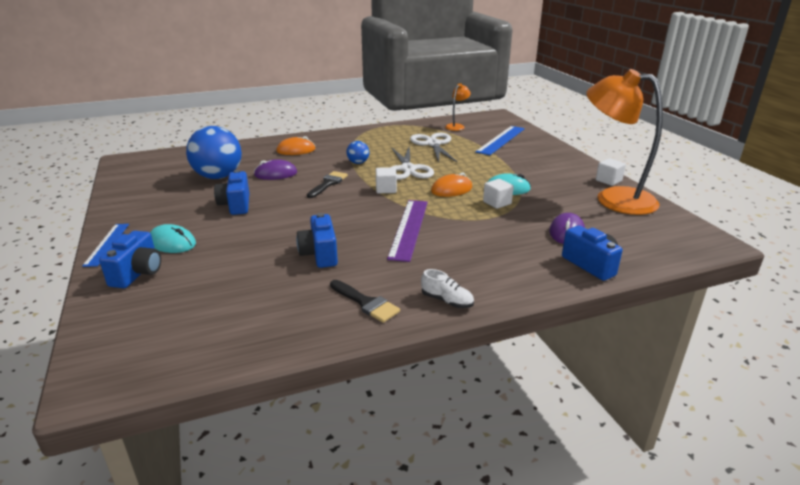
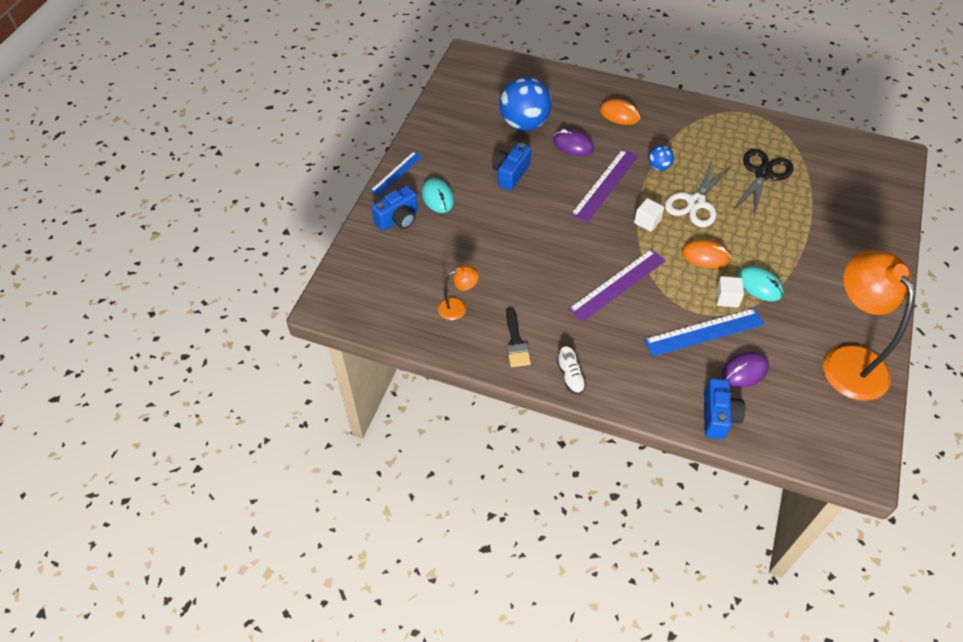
camera: 40 degrees right, 25 degrees up
blue camera [296,213,338,268] -> none
black brush [307,171,348,198] -> purple ruler [570,149,638,223]
white scissors [410,133,457,162] -> black scissors [733,149,793,217]
orange lamp [445,83,471,131] -> orange lamp moved to [438,265,479,320]
blue ruler [475,126,525,155] -> blue ruler moved to [644,308,764,357]
white cube [596,158,626,186] -> none

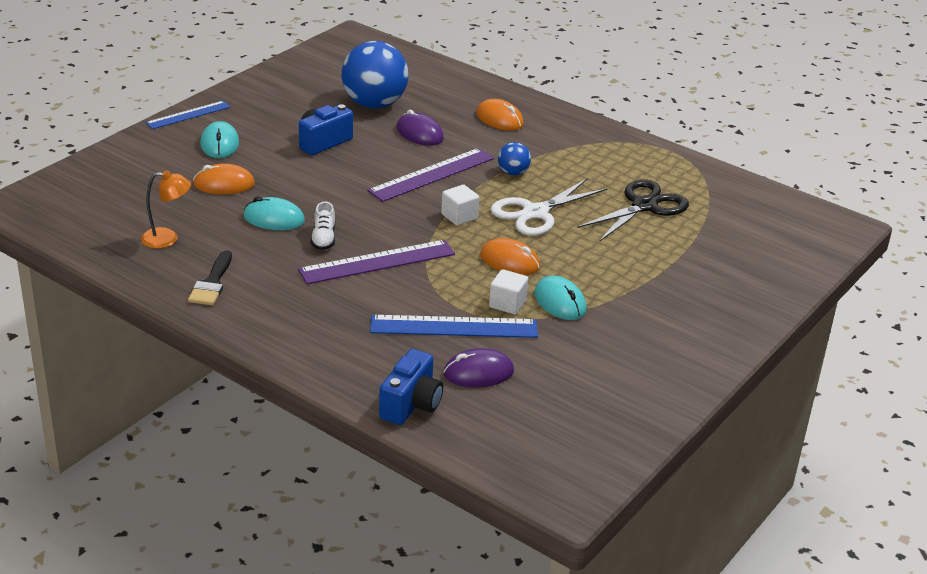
camera: 15 degrees right, 20 degrees down
blue camera [372,186,418,231] -> none
white shoe [557,346,586,394] -> white shoe moved to [311,202,335,250]
orange lamp [823,250,915,401] -> none
none -> orange mouse [193,163,255,194]
none -> turquoise mouse [244,197,305,230]

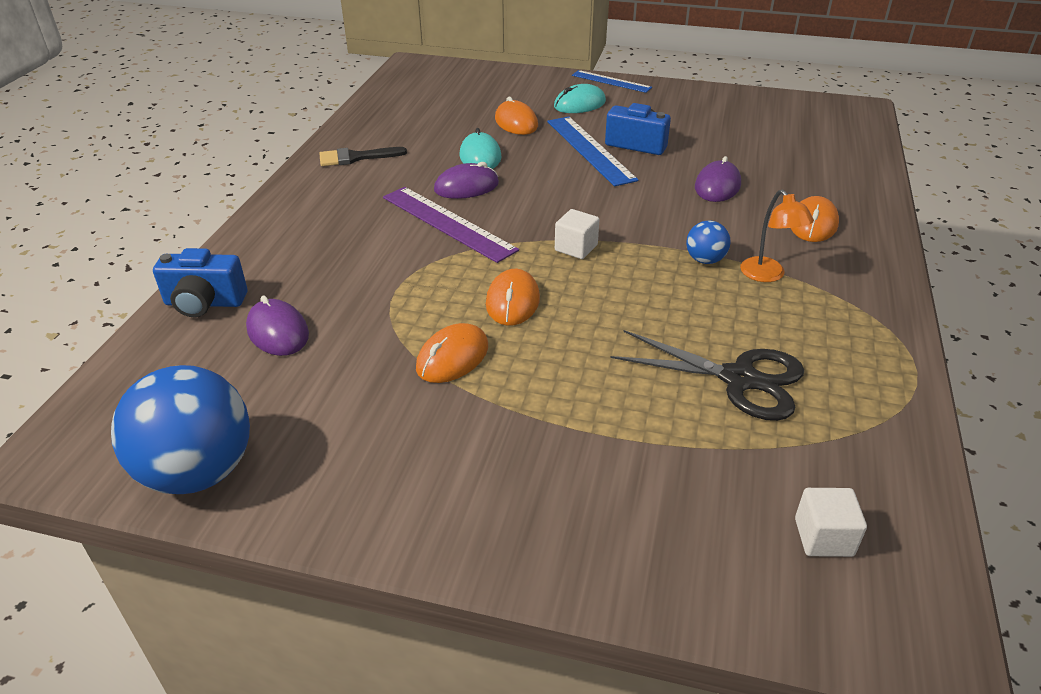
camera: 70 degrees right, 5 degrees up
orange lamp [141,171,191,248] -> orange lamp moved to [740,189,814,282]
white shoe [311,202,335,250] -> purple mouse [434,162,499,199]
blue ball [342,41,408,108] -> blue ball moved to [111,365,250,494]
purple ruler [367,148,494,202] -> none
blue ruler [370,315,538,338] -> blue ruler moved to [547,117,638,186]
white cube [489,269,528,315] -> white cube moved to [795,488,867,557]
white scissors [490,178,608,236] -> none
turquoise mouse [534,275,587,320] -> orange mouse [416,323,488,383]

